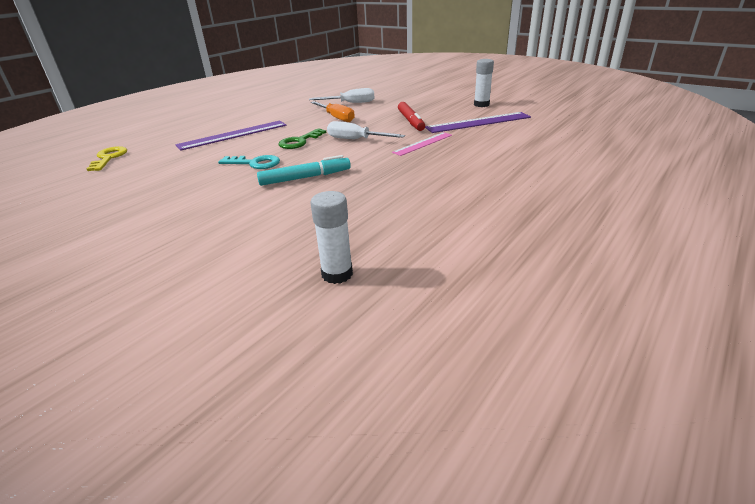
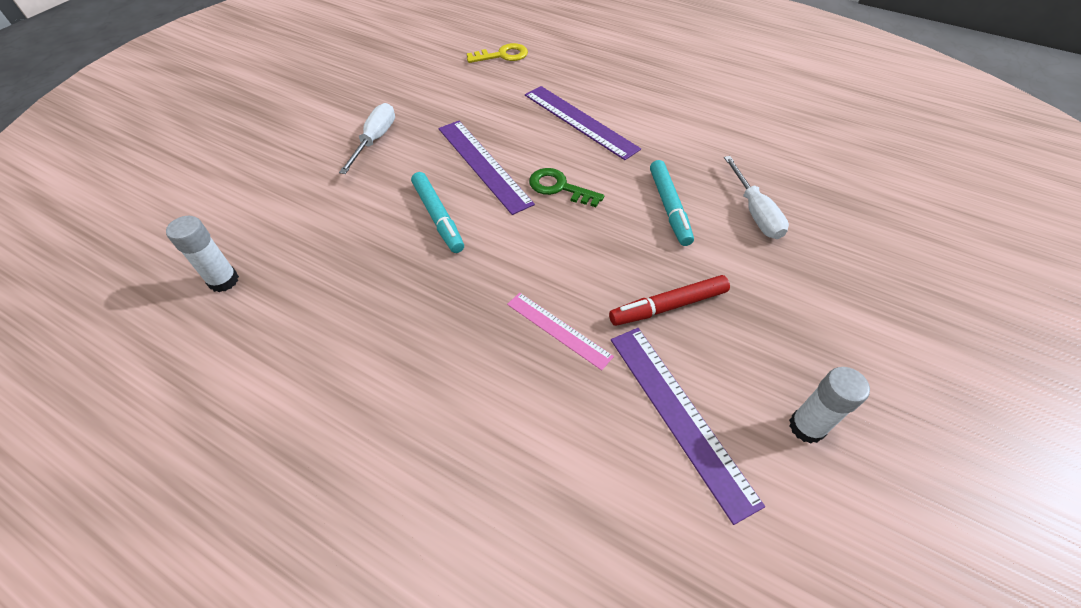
camera: 80 degrees right, 20 degrees up
turquoise key [218,155,280,169] -> purple ruler [438,121,535,215]
orange screwdriver [311,101,355,122] -> turquoise marker [650,160,694,246]
white screwdriver [327,121,405,139] -> white screwdriver moved to [339,103,395,174]

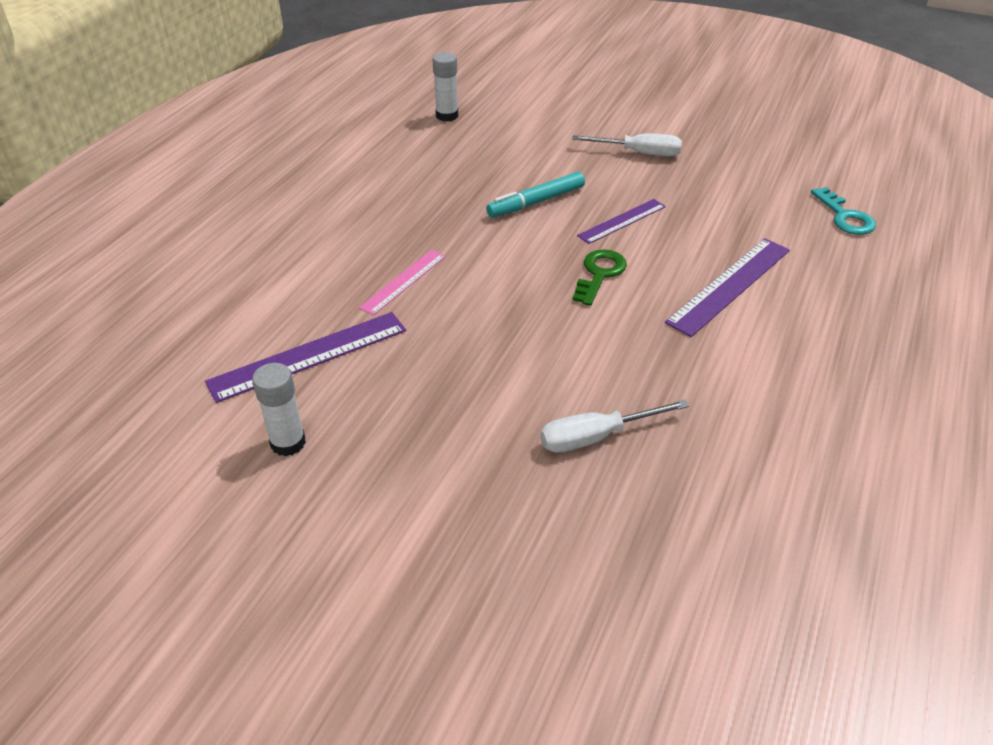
camera: 85 degrees right, 10 degrees down
purple ruler [438,121,535,215] -> purple ruler [577,199,666,244], size x0.62
yellow key [467,43,528,63] -> turquoise key [811,187,876,235]
red marker [609,275,730,326] -> none
turquoise marker [650,160,694,246] -> none

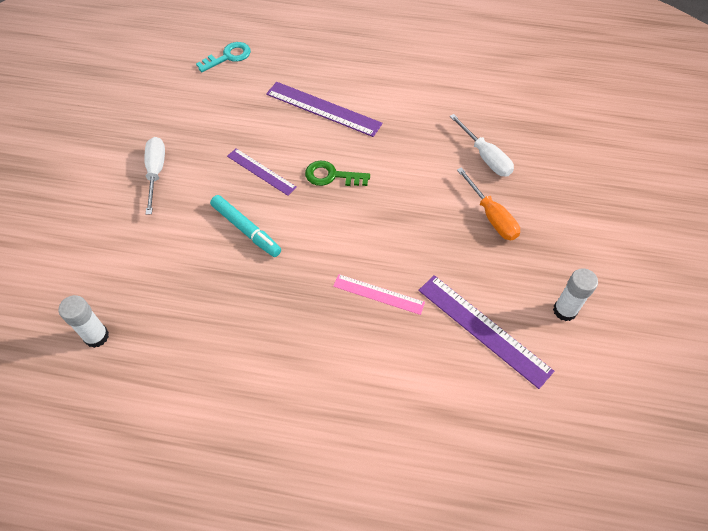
camera: 105 degrees left, 15 degrees up
none -> orange screwdriver [457,167,520,240]

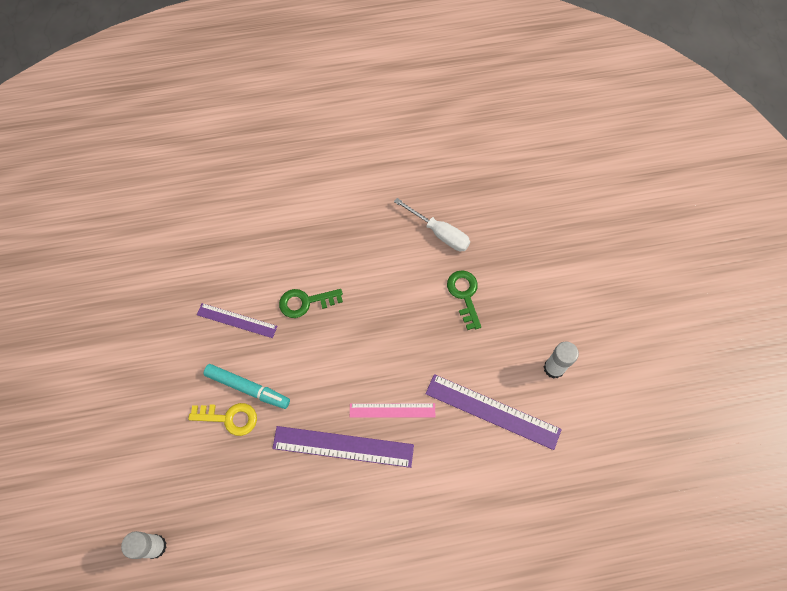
camera: 20 degrees left, 10 degrees up
white screwdriver [144,137,165,215] -> none
turquoise key [196,42,251,72] -> none
purple ruler [266,82,383,137] -> purple ruler moved to [272,426,414,468]
orange screwdriver [457,167,520,240] -> green key [447,270,481,330]
none -> yellow key [188,403,257,436]

